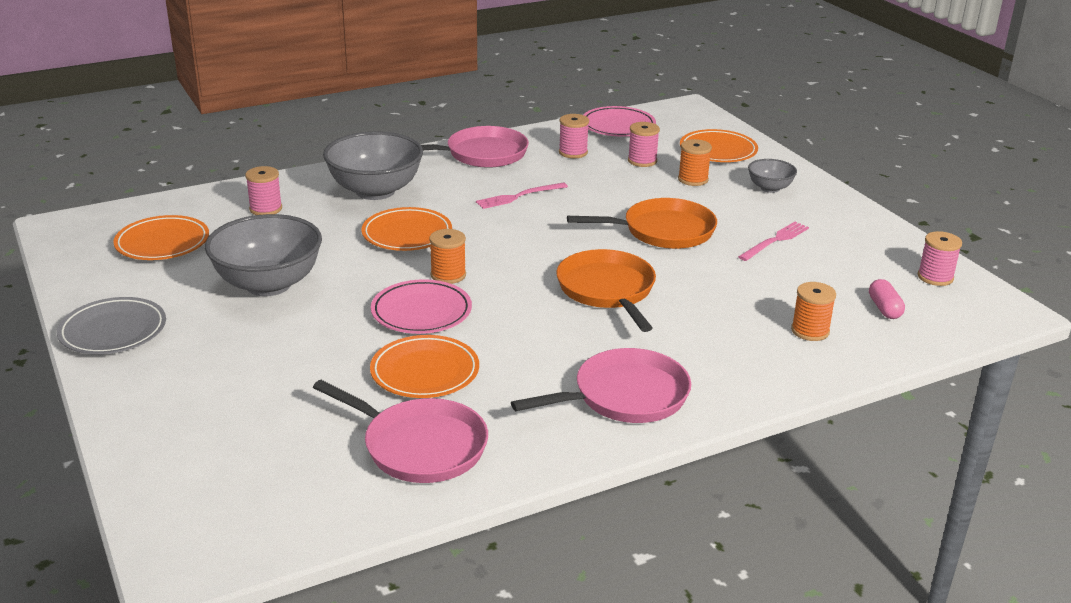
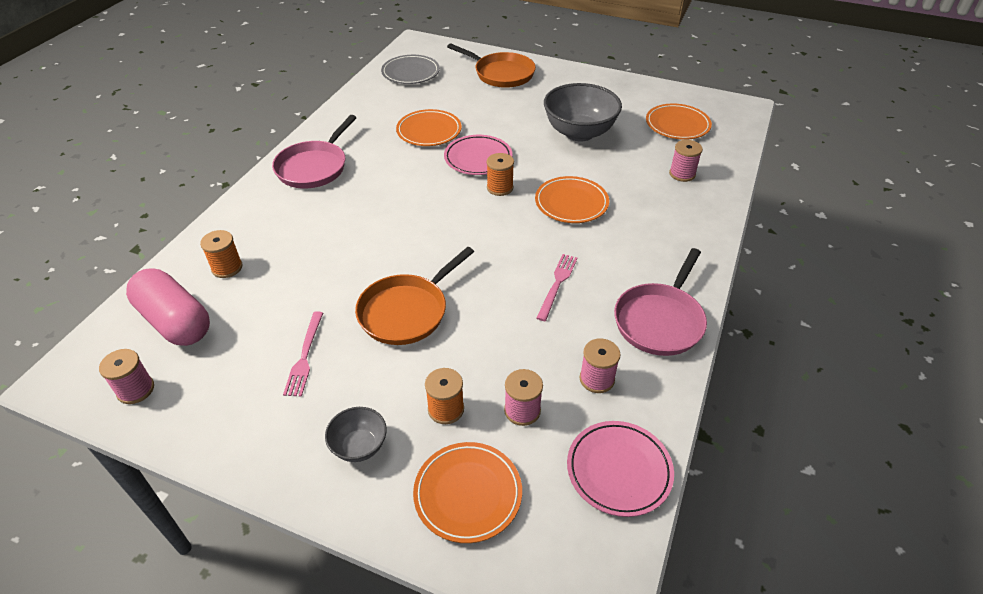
camera: 140 degrees right, 15 degrees up
grey plate [57,297,166,354] -> grey plate moved to [381,55,440,84]
pink pan [313,380,488,483] -> none
grey bowl [323,132,423,200] -> none
orange pan [556,249,656,332] -> orange pan moved to [447,43,536,88]
pink capsule [869,279,905,319] -> pink capsule [126,268,210,346], size x2.18

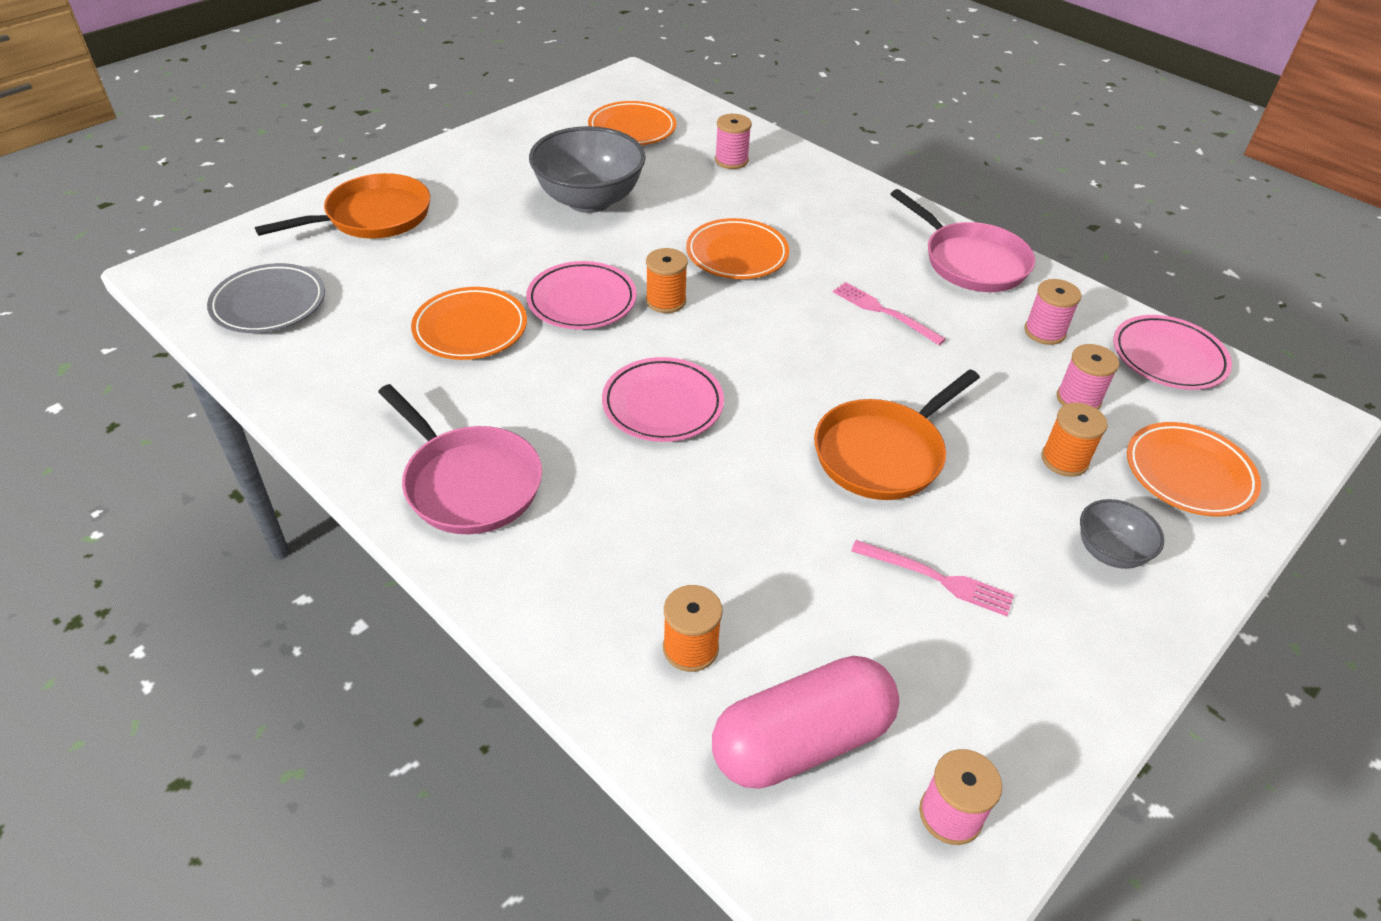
camera: 70 degrees left, 0 degrees up
orange pan [355,247,474,345] -> orange pan turned 75 degrees clockwise [814,369,980,500]
none -> pink plate [602,357,724,442]

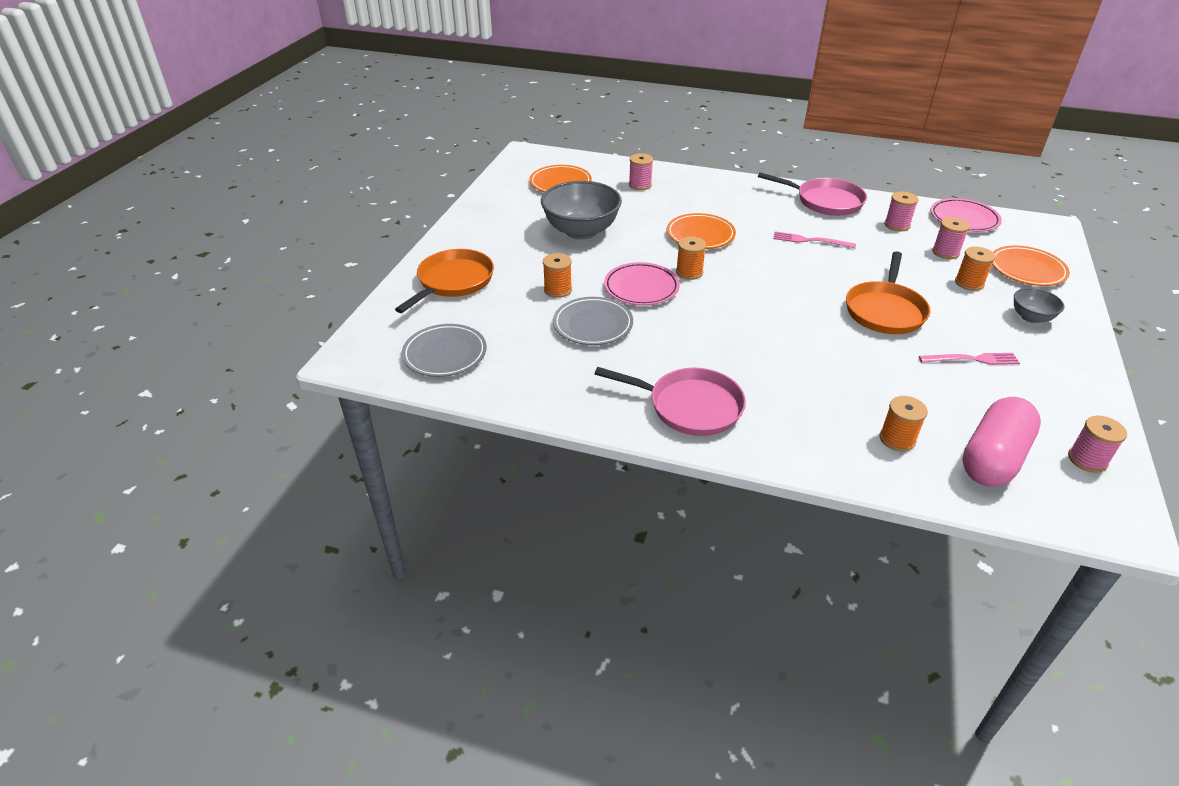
camera: 25 degrees left, 5 degrees down
orange plate [411,287,527,360] -> grey plate [553,297,633,345]
pink plate [602,357,724,442] -> none
none -> orange spool [543,253,572,298]

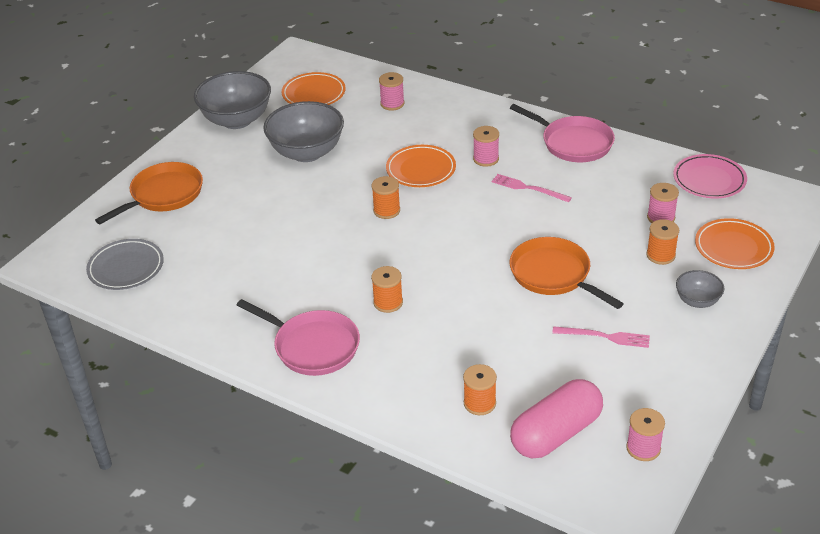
camera: 15 degrees right, 0 degrees up
orange spool [543,253,572,298] -> orange spool moved to [371,266,403,313]
grey plate [553,297,633,345] -> none
pink plate [604,262,680,305] -> none
orange pan [846,251,930,334] -> orange pan turned 105 degrees clockwise [510,237,624,309]
pink spool [884,191,919,231] -> pink spool moved to [473,126,499,167]
none -> grey bowl [194,71,271,129]

